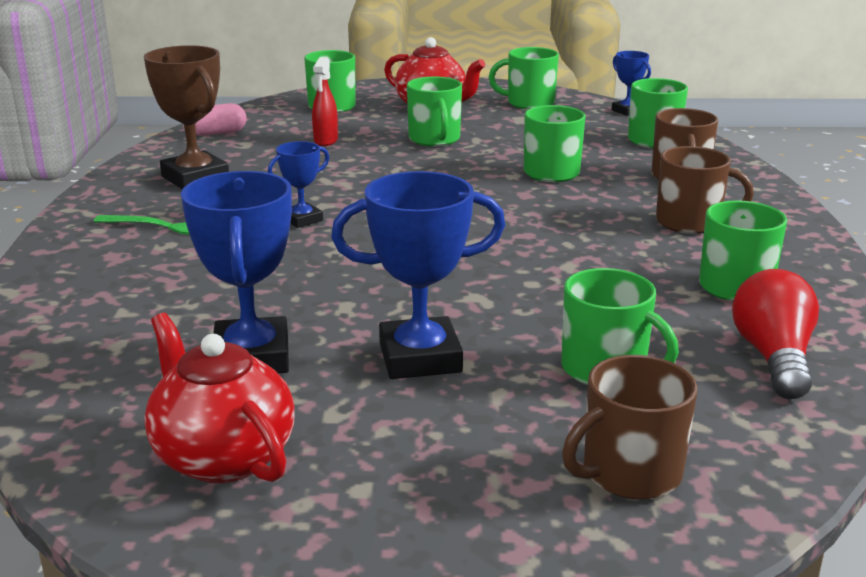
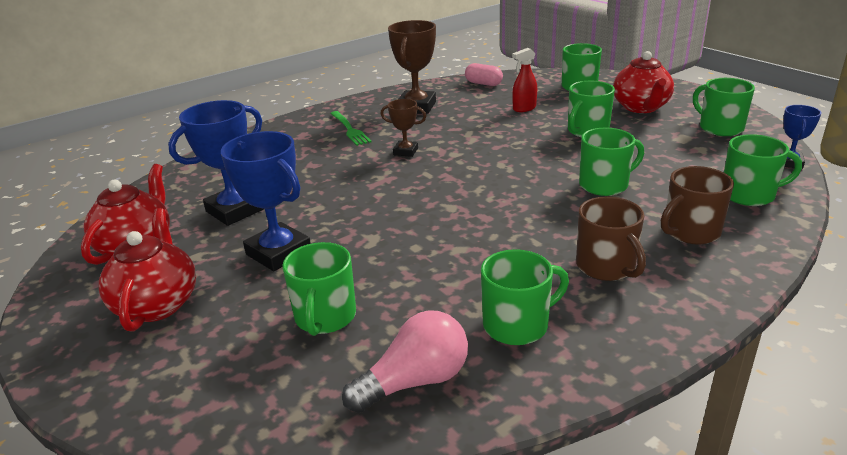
camera: 55 degrees right, 5 degrees up
blue trophy [268,141,329,228] -> brown trophy [380,99,426,157]
brown mug [562,355,697,499] -> none
red light bulb [732,269,819,399] -> pink light bulb [342,310,468,413]
none -> red teapot [99,208,196,332]

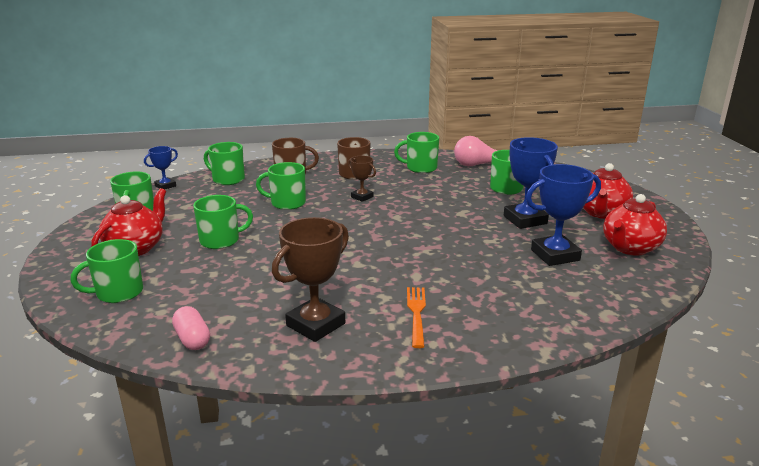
camera: 155 degrees left, 5 degrees down
green fork [330,111,371,146] -> orange fork [407,287,426,348]
brown trophy [380,99,426,157] -> brown trophy moved to [348,156,376,202]
red spray bottle [512,48,537,112] -> none

